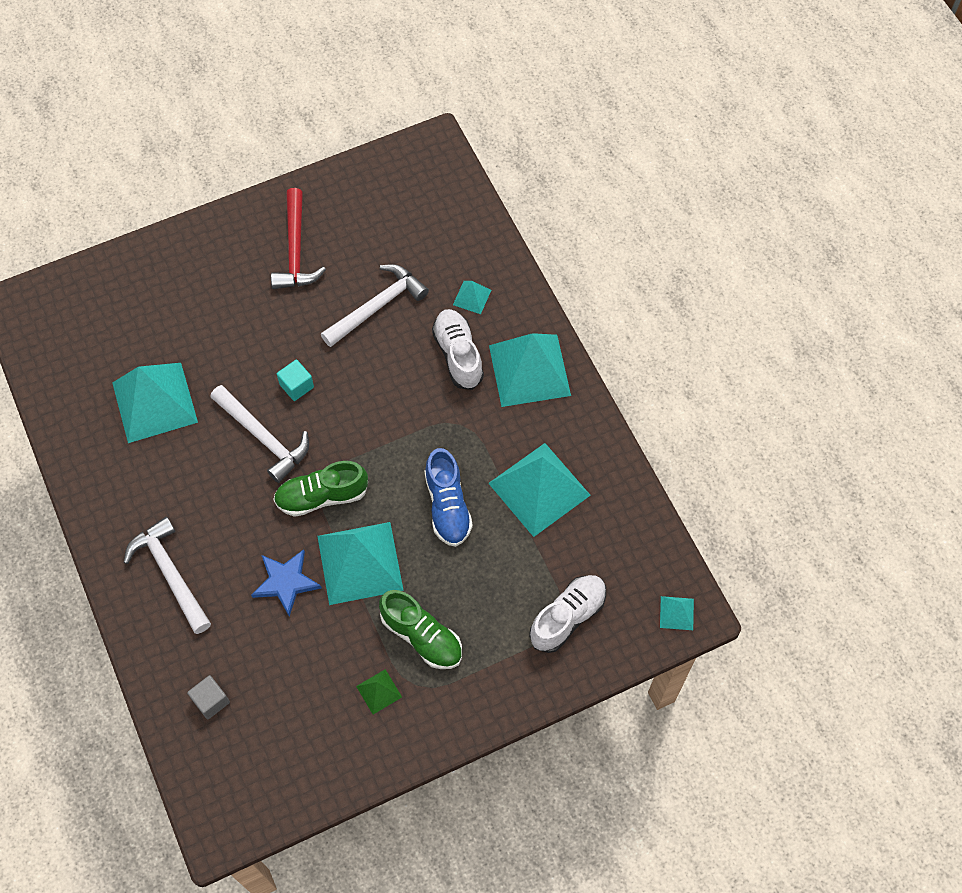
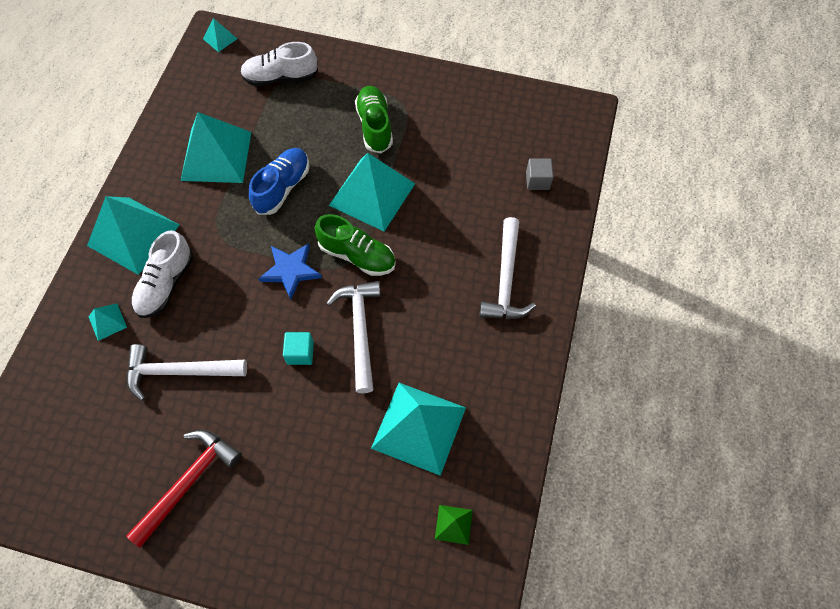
camera: 140 degrees left, 0 degrees up
blue star [251,549,322,617] -> blue star moved to [258,243,322,300]
green pyramid [356,669,402,714] -> green pyramid moved to [435,505,473,545]

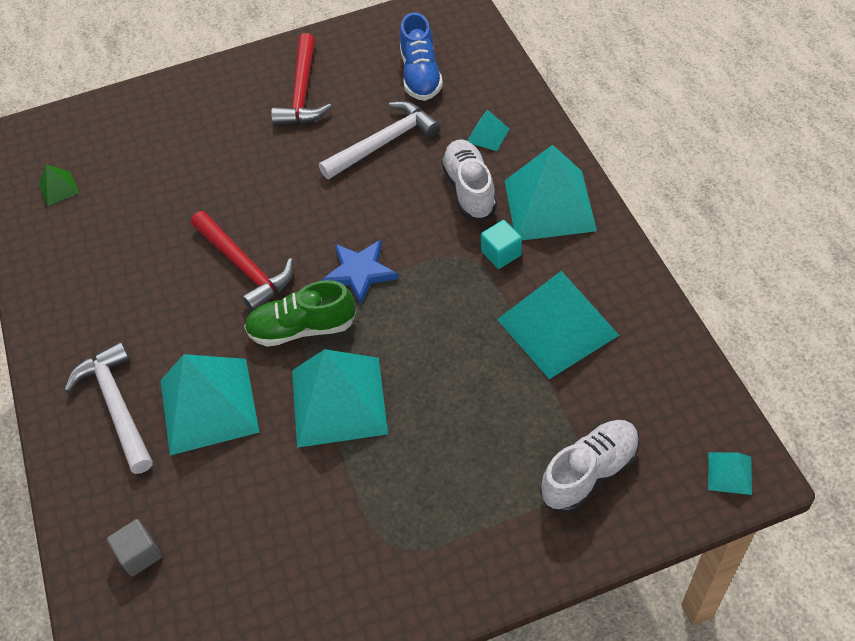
camera: 150 degrees right, 10 degrees down
blue shoe [249,148,309,215] -> blue shoe moved to [400,12,443,101]
turquoise cube [283,332,314,365] -> turquoise cube moved to [481,220,522,269]
white hammer [326,281,381,394] -> red hammer [191,211,293,312]
green shoe [355,86,393,153] -> none
turquoise pyramid [371,383,466,476] -> turquoise pyramid moved to [160,354,260,455]

